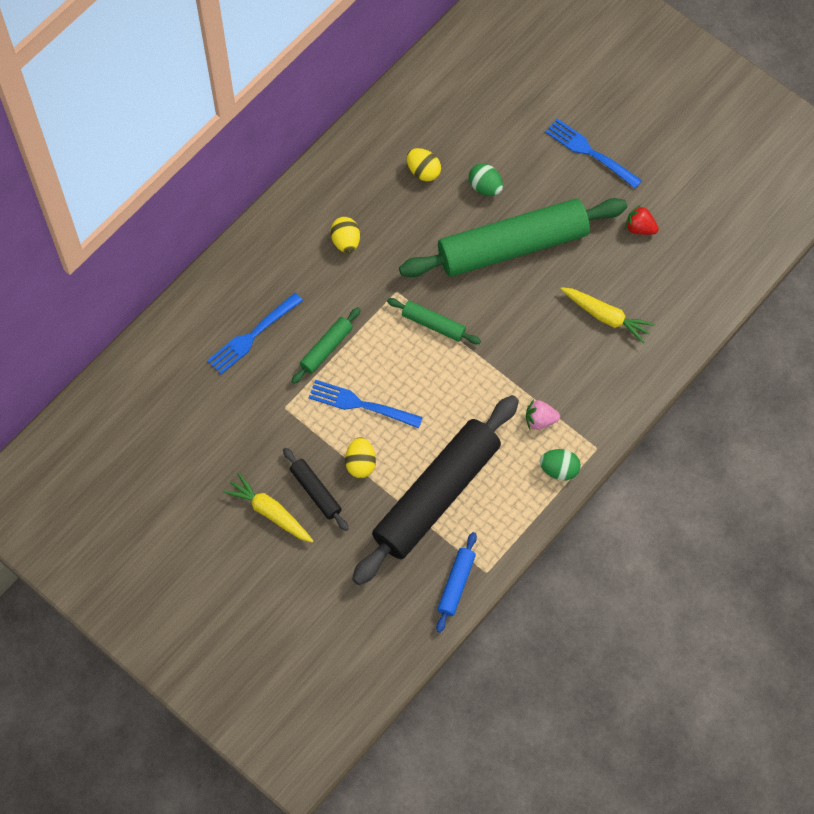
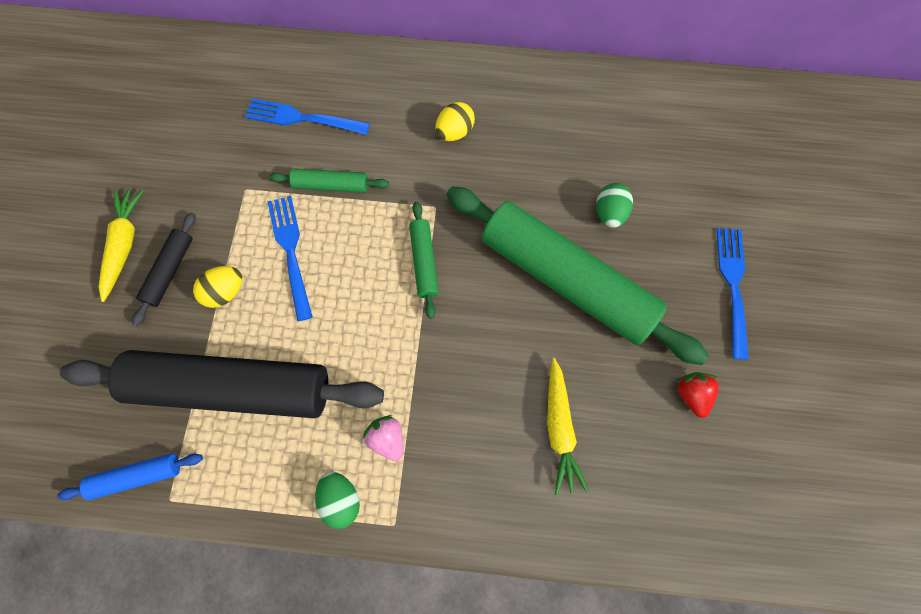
camera: 55 degrees right, 5 degrees up
yellow egg [407,148,441,181] -> none

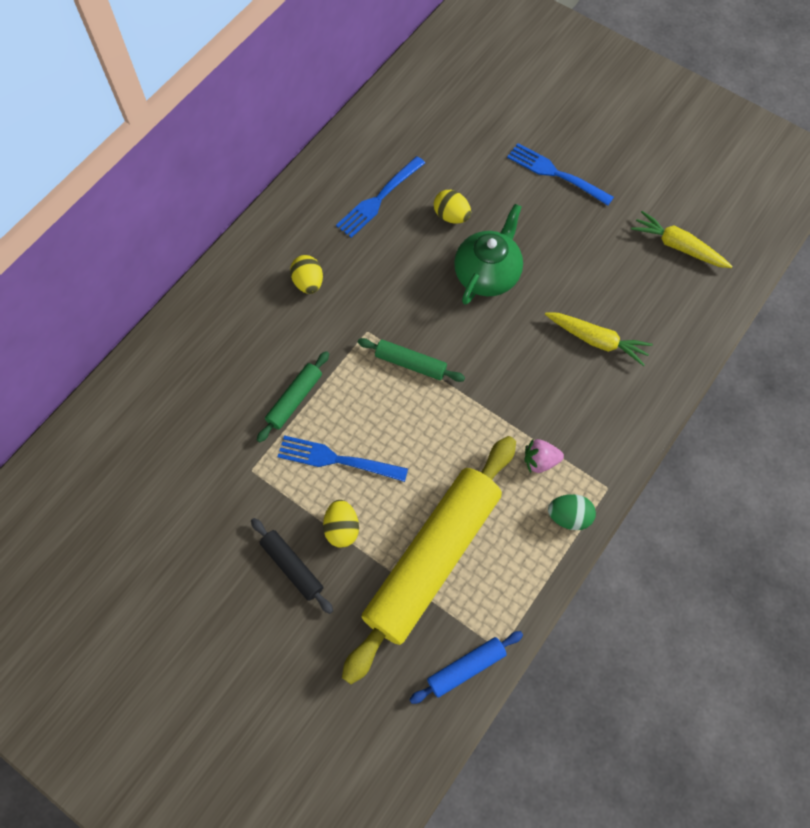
camera: 60 degrees left, 5 degrees down
blue rolling pin [57,454,203,500] -> blue rolling pin turned 45 degrees clockwise [409,631,523,704]
black rolling pin [60,350,384,418] -> yellow rolling pin [342,436,516,684]
yellow carrot [98,189,143,302] -> yellow carrot moved to [631,211,733,268]
blue fork [245,99,370,135] -> blue fork moved to [336,156,425,238]
green rolling pin [447,186,709,365] -> green teapot [454,204,523,305]
green egg [596,183,633,228] -> yellow egg [434,190,471,224]
red strawberry [676,372,719,418] -> none

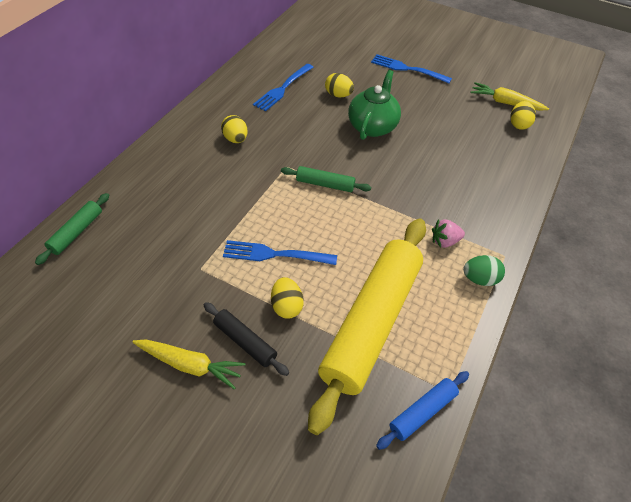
camera: 10 degrees left, 15 degrees down
green rolling pin [257,351,329,442] -> green rolling pin moved to [35,193,109,265]
yellow carrot [545,312,653,366] -> yellow carrot moved to [132,339,246,390]
none -> yellow egg [510,101,536,130]

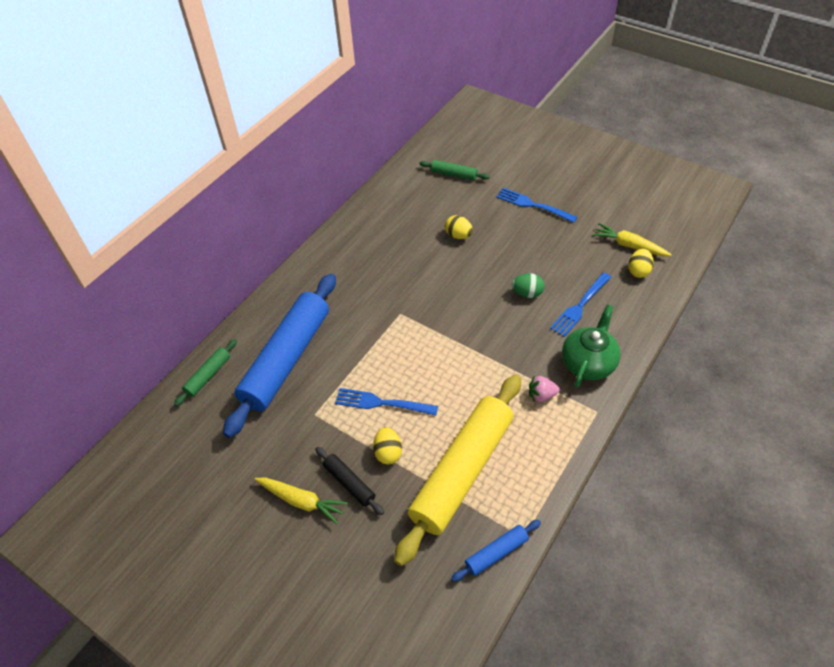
camera: 10 degrees right, 0 degrees up
yellow egg [221,115,248,143] -> none
blue fork [253,64,313,111] -> blue fork moved to [550,272,611,337]
green rolling pin [281,166,371,192] -> green rolling pin moved to [419,160,490,180]
green teapot [348,70,401,140] -> green teapot moved to [562,304,621,387]
green egg [463,255,505,286] -> green egg moved to [512,273,545,298]
none -> blue rolling pin [223,274,336,438]

